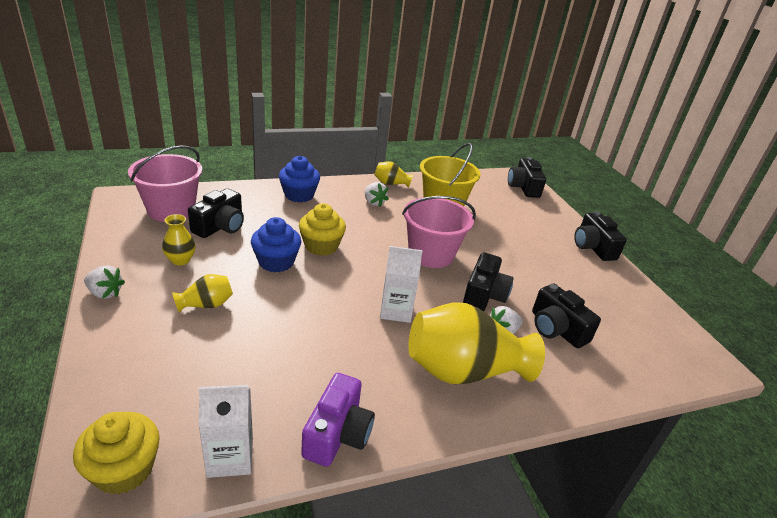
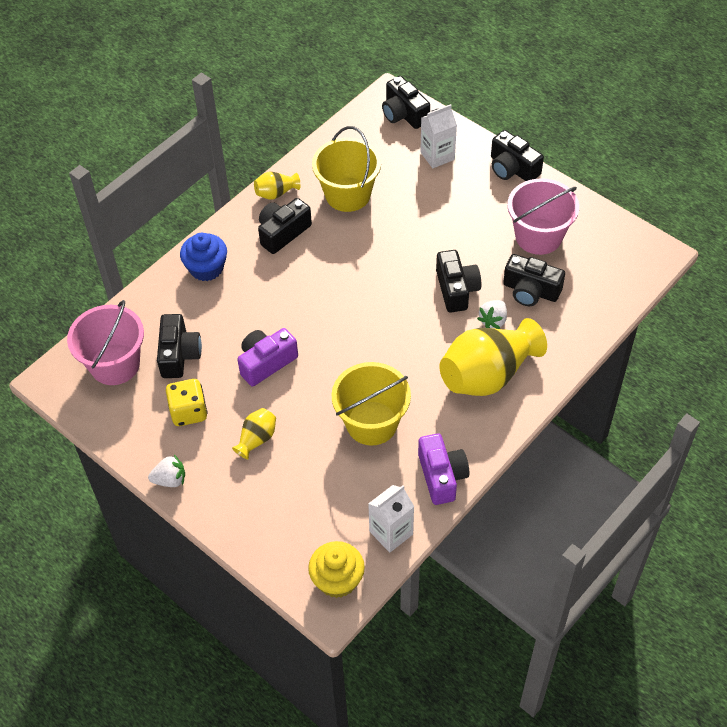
camera: 25 degrees left, 20 degrees up
yellow vase [162,214,196,266] -> yellow dice [166,379,208,426]
blue cupcake [251,217,301,272] -> purple camera [237,328,298,386]
yellow cupcake [299,203,346,256] -> none
white strawberry [365,182,389,207] -> black camera [258,198,312,254]
white carton [380,246,423,323] -> white carton moved to [420,104,457,168]
pink bucket [402,196,476,268] -> pink bucket moved to [507,178,579,255]
none -> yellow bucket [331,362,411,446]

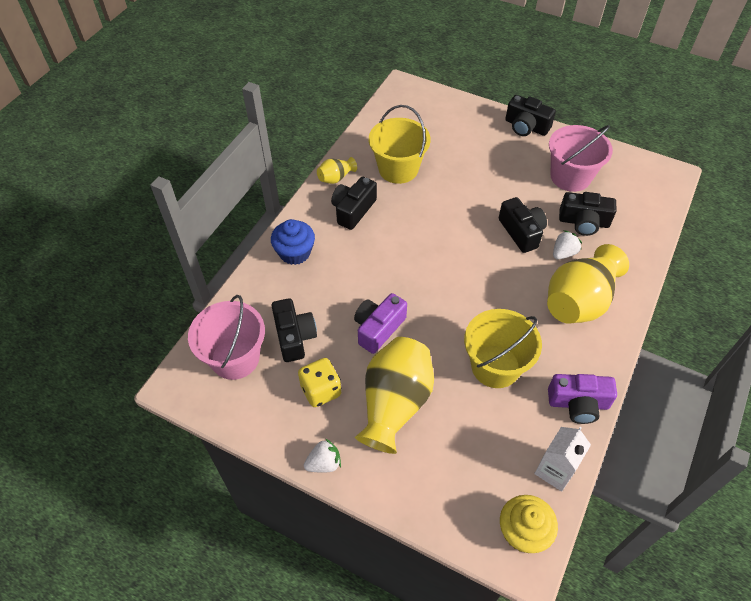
camera: 15 degrees left, 0 degrees up
yellow vase [232,408,276,459] -> yellow vase [355,337,434,454], size x2.16
black camera [382,76,430,129] -> none
purple camera [418,433,469,505] -> purple camera turned 120 degrees clockwise [548,374,617,424]
white carton [420,104,457,168] -> none
white strawberry [477,300,507,329] -> white strawberry turned 150 degrees counterclockwise [553,230,582,259]

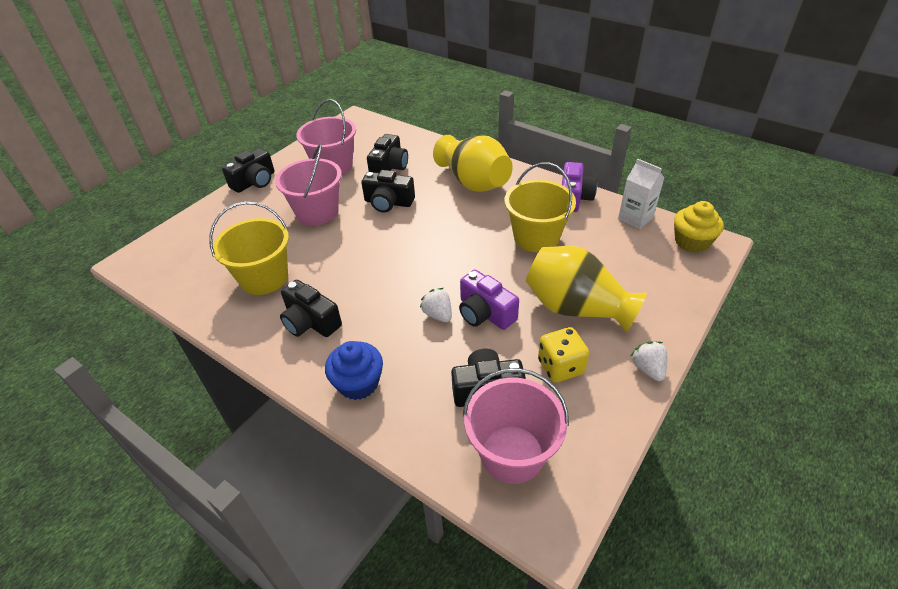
camera: 80 degrees left, 10 degrees down
yellow vase [317,157,357,184] -> none
black camera [499,197,547,253] -> black camera turned 150 degrees counterclockwise [361,170,415,213]
white strawberry [553,230,582,259] -> white strawberry moved to [420,288,452,322]
none -> pink bucket [275,144,342,226]

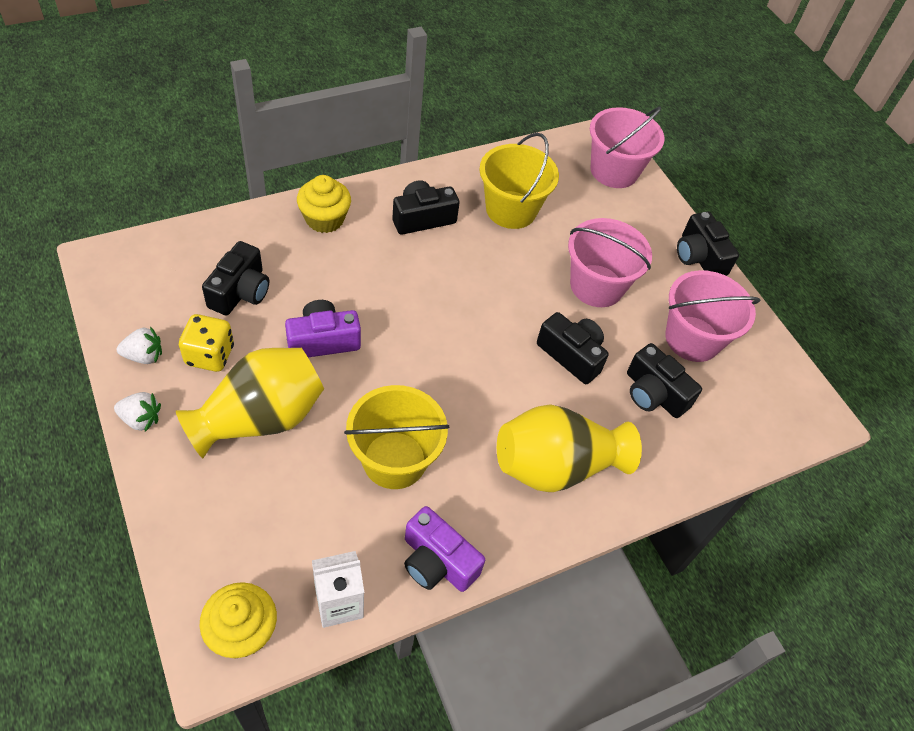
camera: 110 degrees right, 10 degrees up
blue cupcake [325,341,383,400] -> yellow cupcake [297,175,351,233]
black camera [361,170,415,213] -> black camera turned 90 degrees clockwise [537,312,609,384]
white strawberry [420,288,452,322] -> white strawberry moved to [117,326,162,364]
pink bucket [463,368,569,484] -> pink bucket moved to [590,107,665,188]

